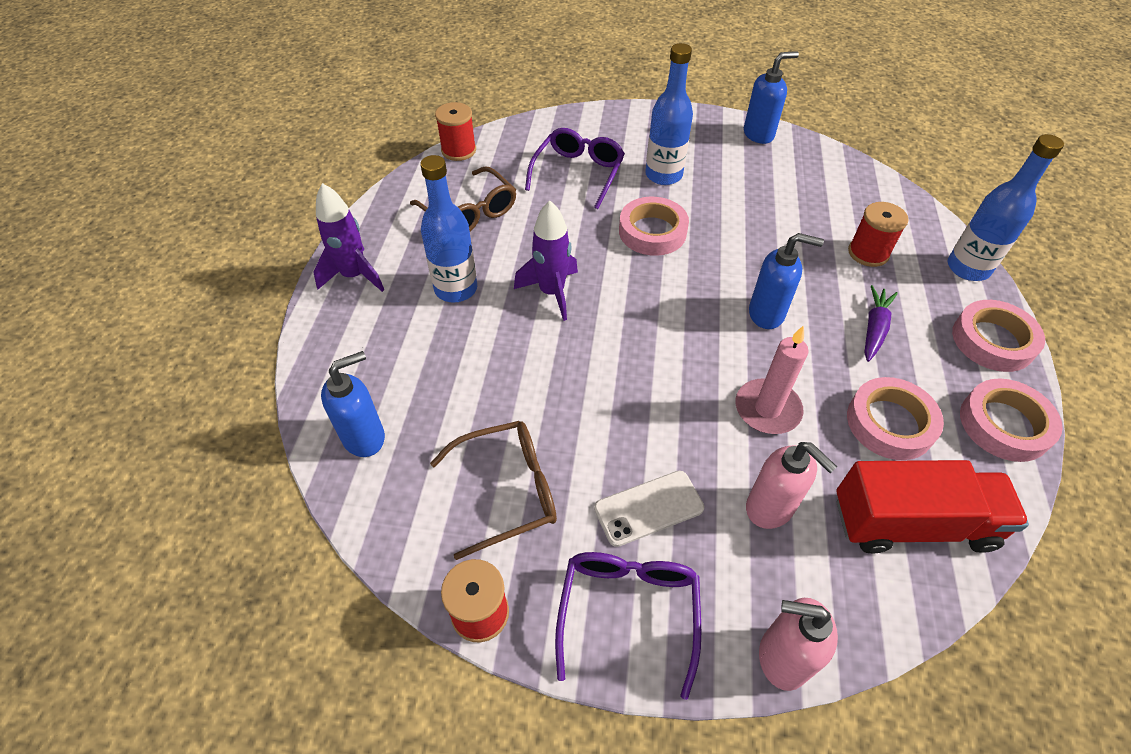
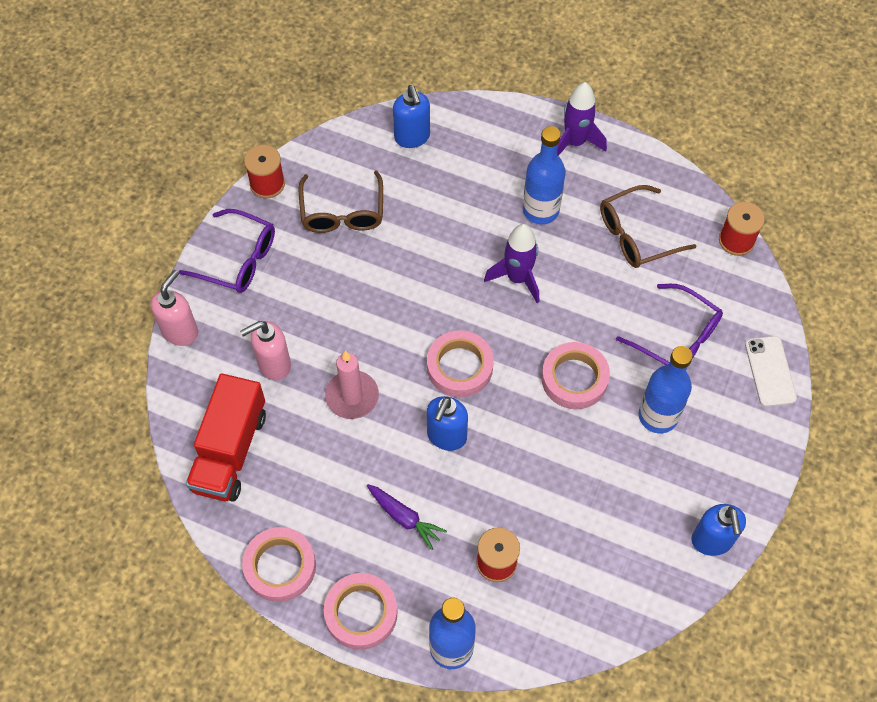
camera: 105 degrees right, 10 degrees up
white phone [594,471,704,547] -> white phone moved to [745,336,797,407]
pink tape [847,377,944,460] -> pink tape moved to [427,330,494,397]

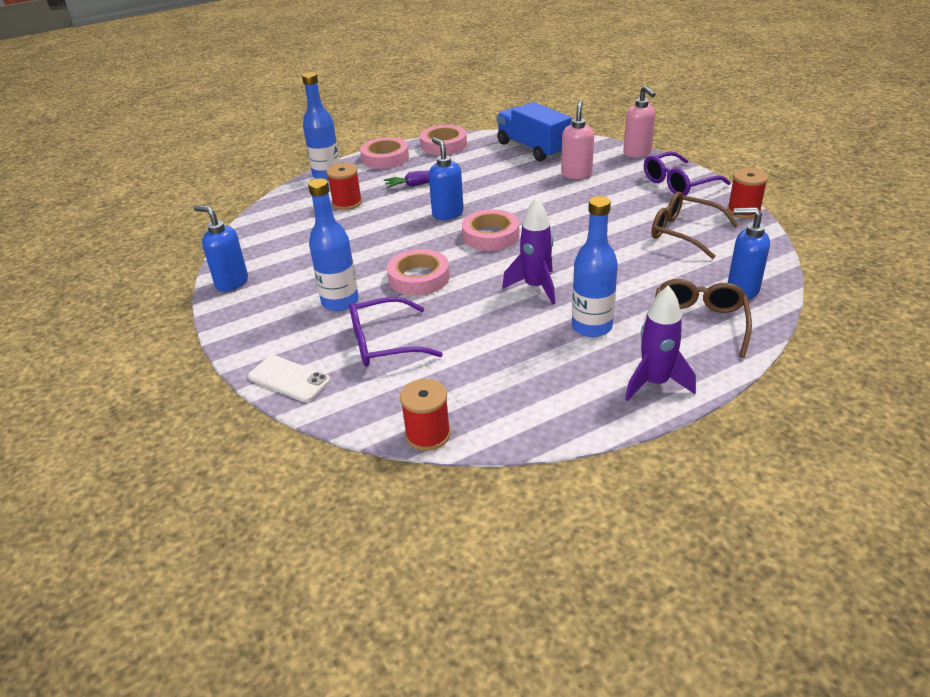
camera: 130 degrees right, 25 degrees down
red truck [186,373,266,502] -> blue truck [496,102,572,161]
pink candle [325,351,379,419] -> none
brown glasses [600,185,696,268] -> brown glasses moved to [655,279,752,358]

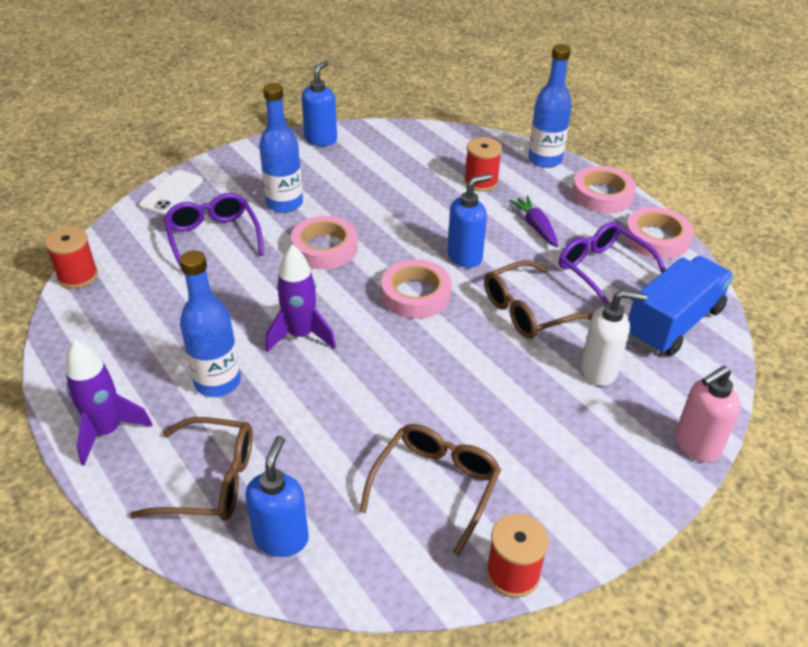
camera: 80 degrees right, 5 degrees up
pink soap dispenser [561,100,594,179] -> white soap dispenser [581,290,647,386]
purple glasses [644,152,731,196] -> purple glasses moved to [559,222,666,305]
none -> brown glasses [484,260,592,339]

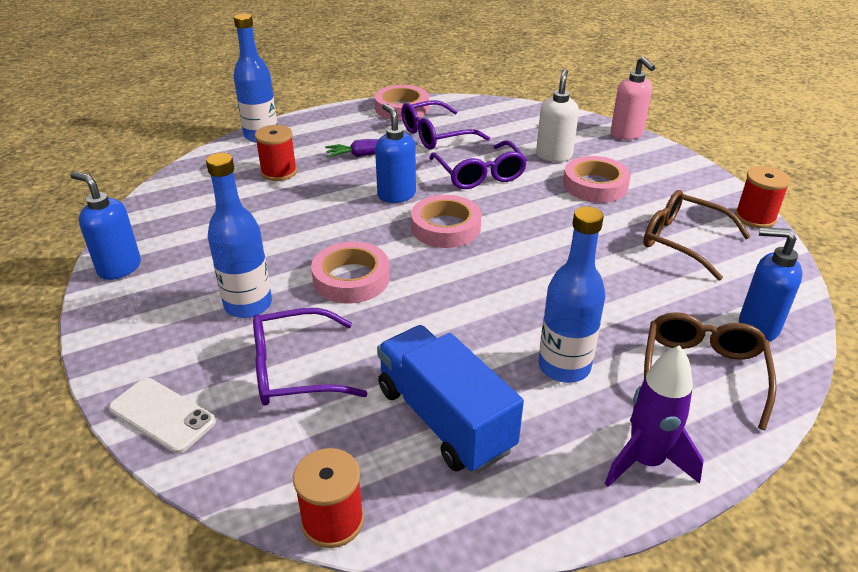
camera: 80 degrees left, 5 degrees down
purple rocket [266,245,336,352] -> none
brown glasses [484,260,592,339] -> purple glasses [429,140,527,189]
pink tape [572,166,636,213] -> pink tape moved to [563,156,631,203]
blue truck [628,256,734,356] -> blue truck moved to [377,325,524,473]

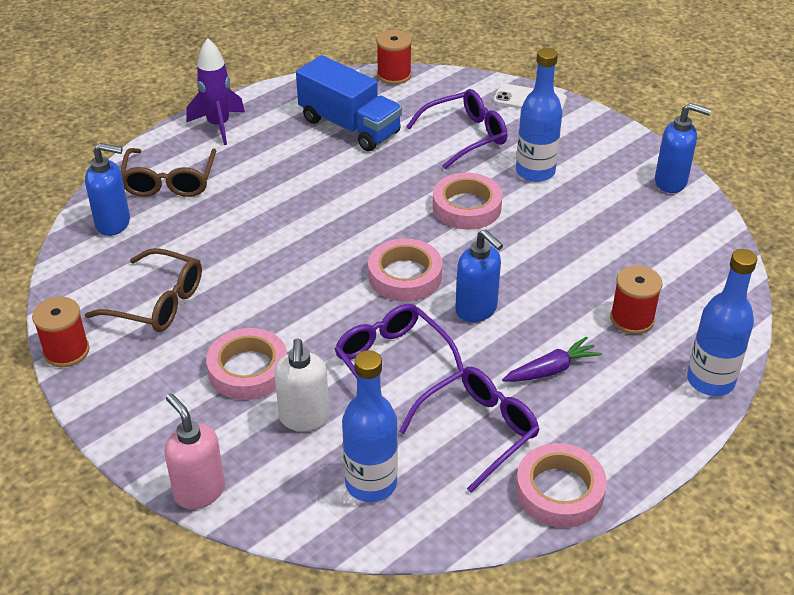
camera: 165 degrees right, 5 degrees up
blue bottle [538,206,605,383] -> blue bottle moved to [342,350,398,502]

